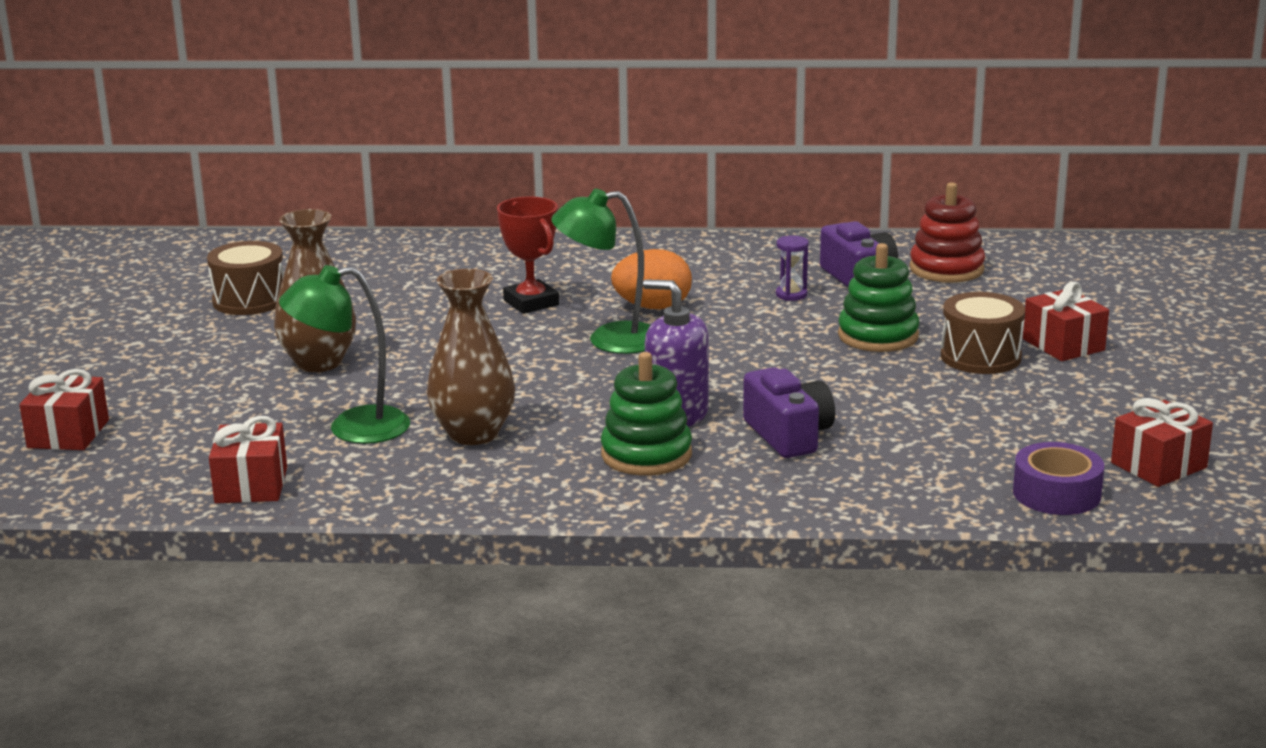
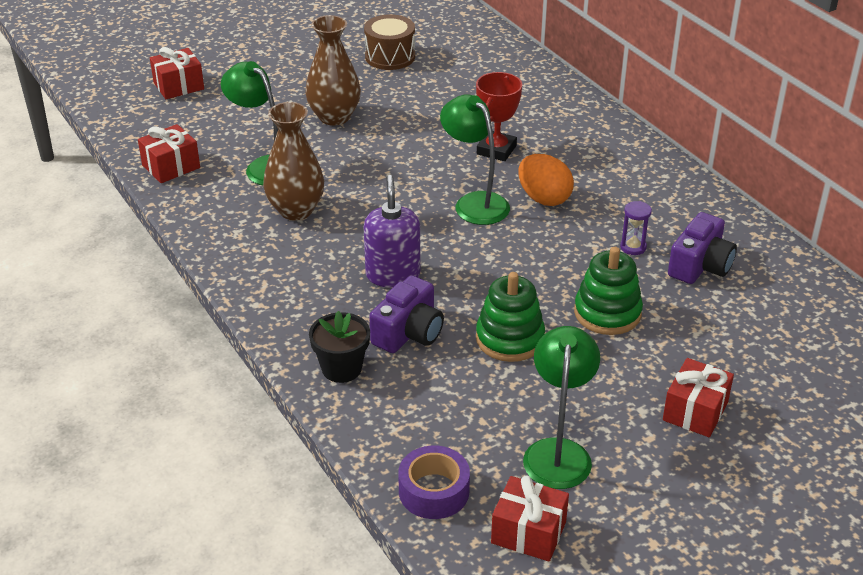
camera: 55 degrees right, 15 degrees up
green stacking toy [601,352,692,476] -> green stacking toy moved to [476,272,545,362]
red stacking toy [910,182,985,283] -> none
brown drum [941,292,1025,374] -> none
none -> black flower pot [309,311,370,383]
none -> green lamp [523,326,600,489]

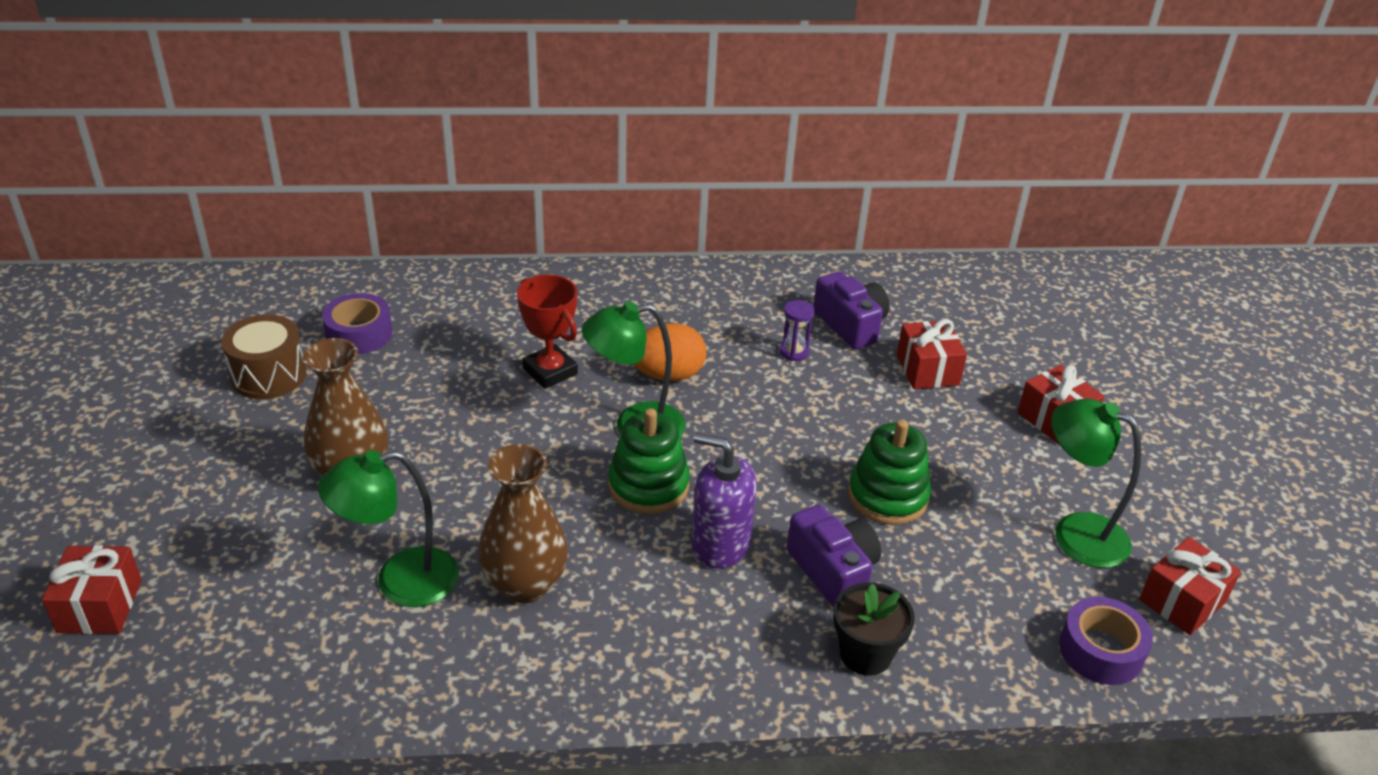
camera: 65 degrees left, 0 degrees up
red gift [138,124,200,183] -> red gift moved to [897,319,967,389]
green stacking toy [574,247,643,335] -> green stacking toy moved to [608,408,690,514]
none -> purple tape [322,293,393,354]

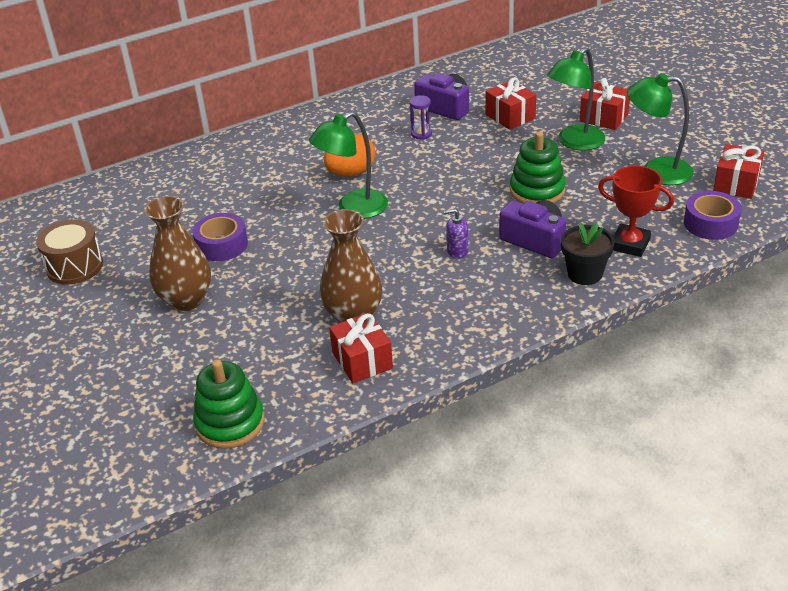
camera: 20 degrees left, 0 degrees up
red gift [42,545,142,634] -> red gift moved to [329,313,393,383]
green lamp [318,450,459,607] -> green lamp moved to [547,47,605,151]
purple tape [322,293,393,354] -> purple tape moved to [192,213,248,261]
red trophy [517,274,578,389] -> red trophy moved to [598,166,674,257]
green stacking toy [608,408,690,514] -> green stacking toy moved to [193,360,264,449]
purple soap dispenser [691,433,757,568] -> purple soap dispenser [444,209,468,259], size x0.54

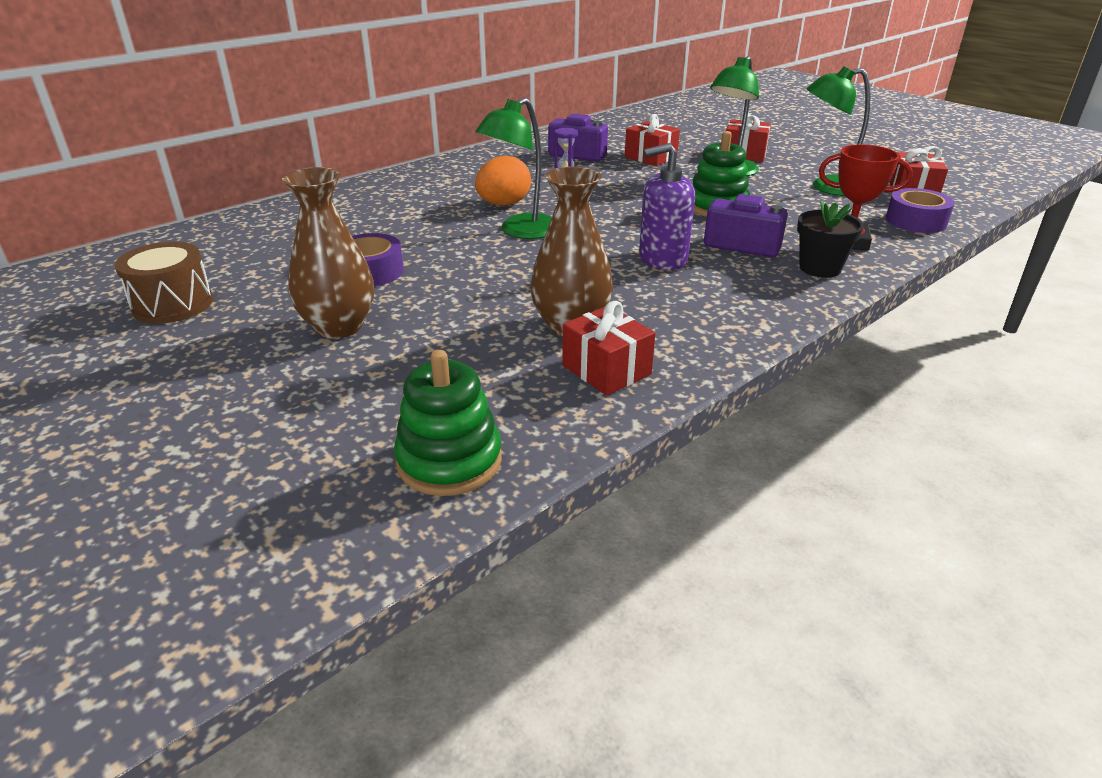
camera: 15 degrees left, 5 degrees down
purple soap dispenser [444,209,468,259] -> purple soap dispenser [639,143,695,270], size x1.86

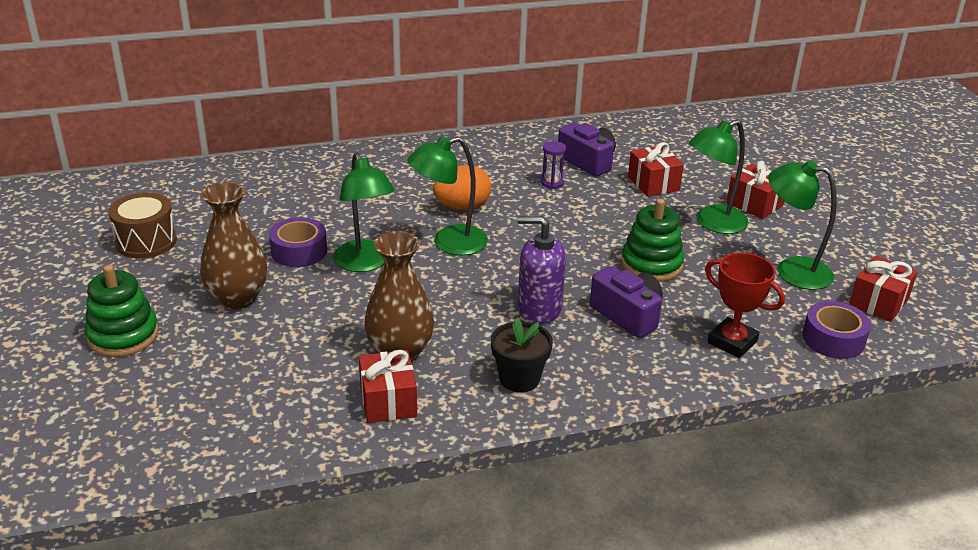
camera: 25 degrees right, 0 degrees up
green stacking toy [394,350,502,496] -> green stacking toy moved to [85,265,159,357]
black flower pot [797,200,864,278] -> black flower pot moved to [491,318,553,392]
none -> green lamp [333,152,395,272]

